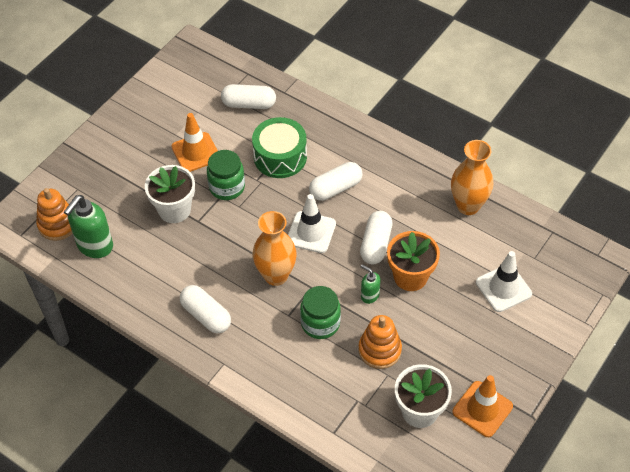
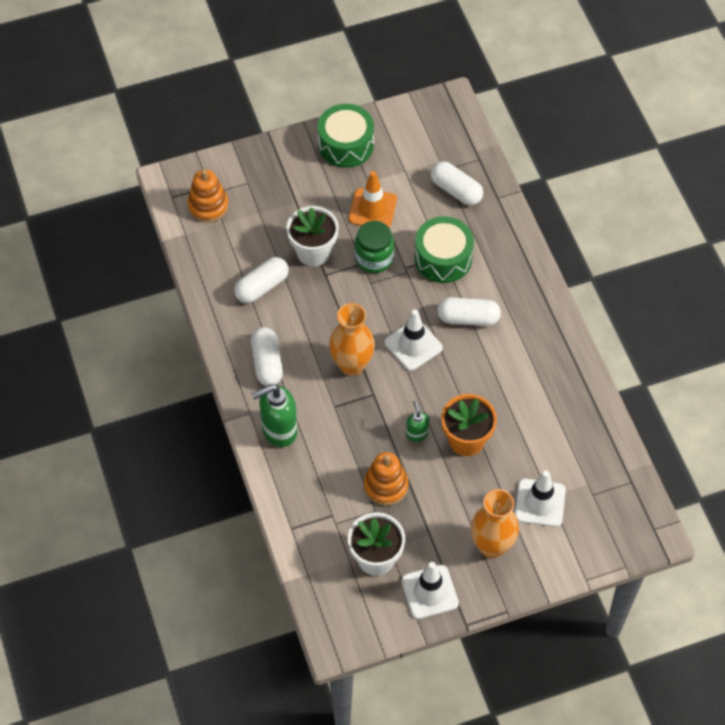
camera: 35 degrees right, 5 degrees up
green soap dispenser [64,195,113,258] -> green soap dispenser moved to [251,384,298,447]
green jar [300,286,341,339] -> none
white capsule [360,211,392,264] -> white capsule moved to [234,257,289,303]
orange vase [451,140,493,215] -> orange vase moved to [471,489,519,558]
orange traffic cone [453,375,513,437] -> white traffic cone [401,562,459,619]
none -> green drum [318,104,374,168]

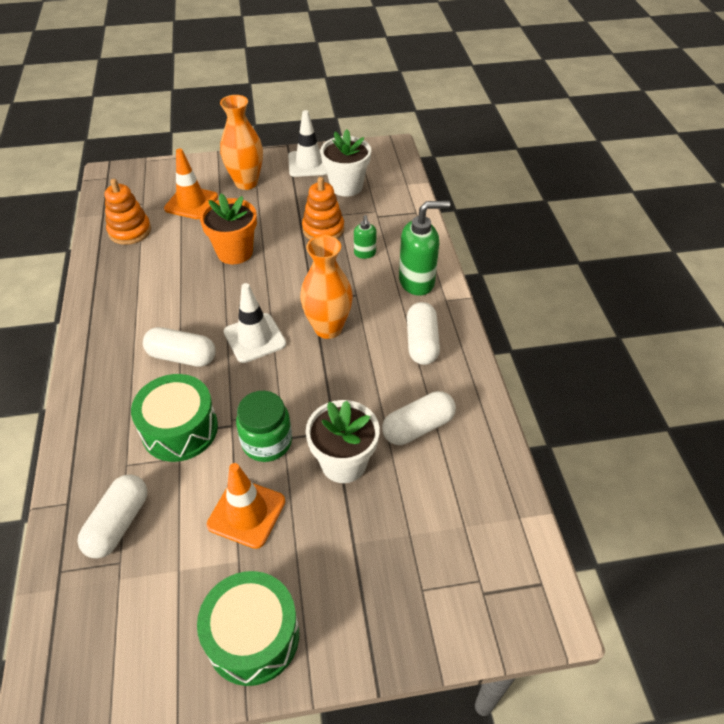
camera: 170 degrees left, 10 degrees down
orange stacking toy [187,169,229,222] -> orange stacking toy moved to [104,179,151,245]
green soap dispenser [406,400,429,442] -> green soap dispenser moved to [354,215,377,259]
white capsule [430,161,483,205] -> white capsule turned 60 degrees clockwise [77,474,147,558]
white traffic cone [515,471,566,527] -> orange traffic cone [164,148,218,219]

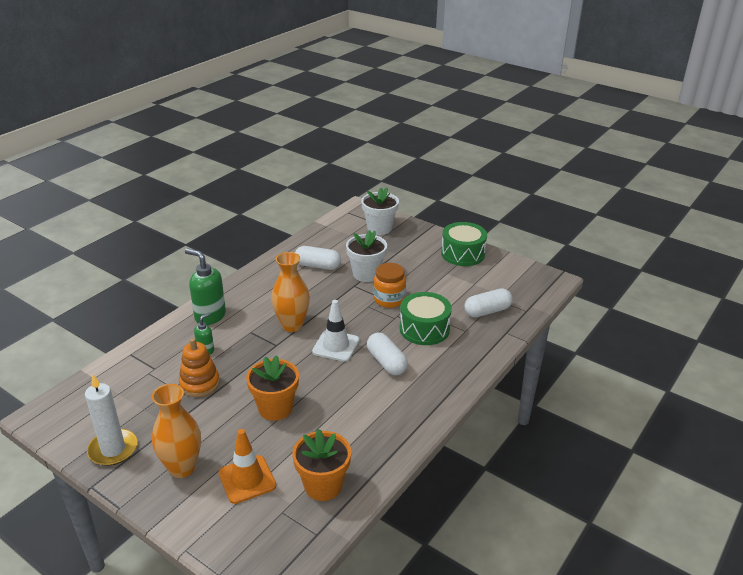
camera: 135 degrees left, 15 degrees down
orange stacking toy [104,179,151,245] -> orange flower pot [292,429,351,501]
orange traffic cone [207,463,285,549] -> none
green jar [236,391,292,462] -> orange jar [373,263,406,308]
white traffic cone [288,110,327,177] -> white candle [85,375,138,466]
white flower pot [320,129,371,197] -> white flower pot moved to [361,187,399,235]
white capsule [407,302,440,365] -> none

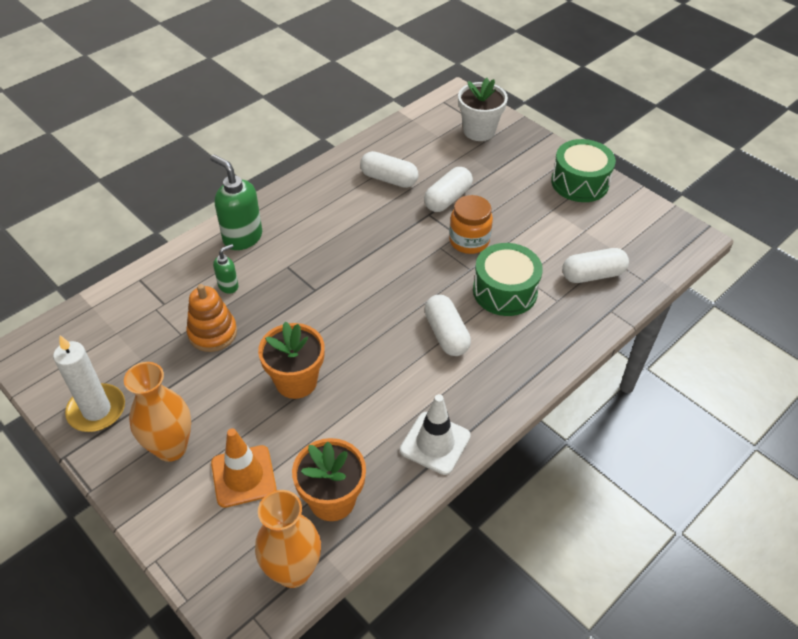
camera: 10 degrees right, 15 degrees up
orange vase [271,252,310,332] -> orange vase moved to [255,490,321,588]
white traffic cone [312,300,360,362] -> white traffic cone moved to [400,394,471,475]
white flower pot [346,230,387,282] -> white capsule [424,167,473,212]

